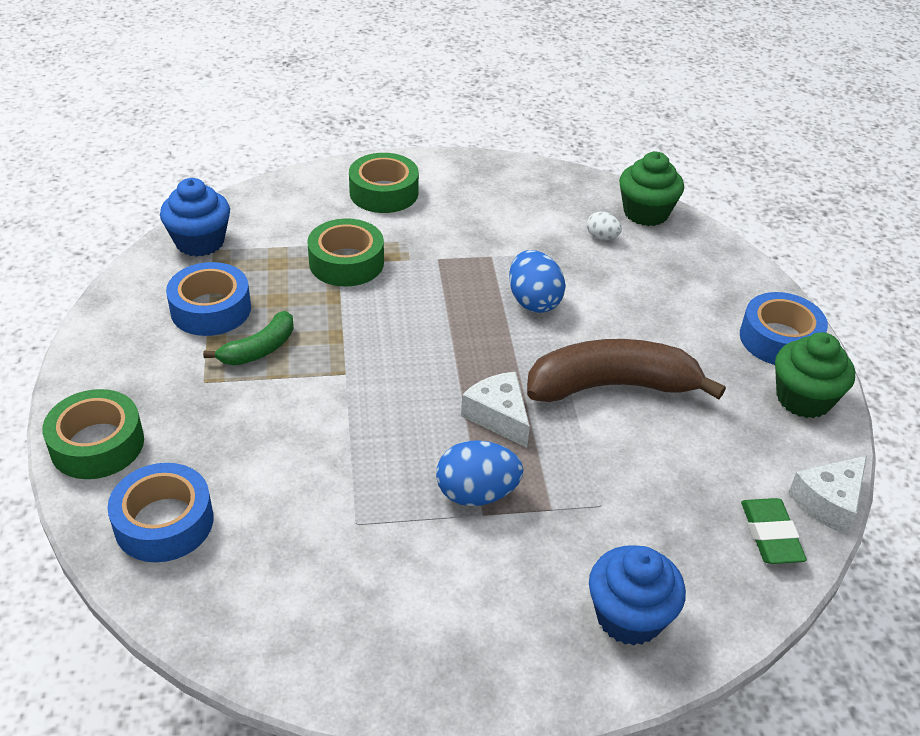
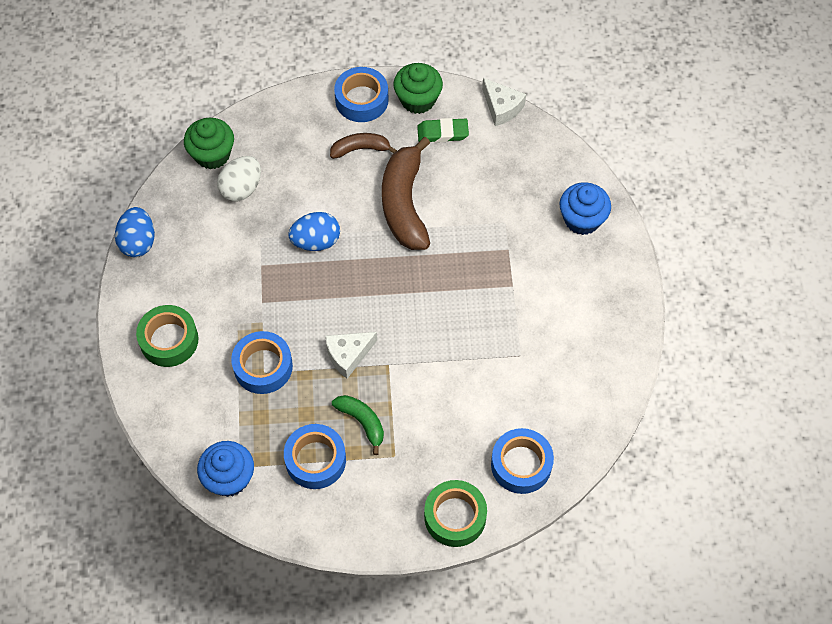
camera: 85 degrees left, 20 degrees up
green tape [307,218,384,287] -> blue tape [231,331,293,394]
blue egg [436,440,523,506] -> blue egg moved to [115,207,155,257]
white cheese [461,371,530,448] -> white cheese moved to [325,332,377,379]
white egg [587,212,622,240] -> white egg [217,156,261,202], size x1.81
green eraser [741,498,807,564] -> green eraser moved to [417,118,469,143]
none -> brown banana [330,133,397,159]

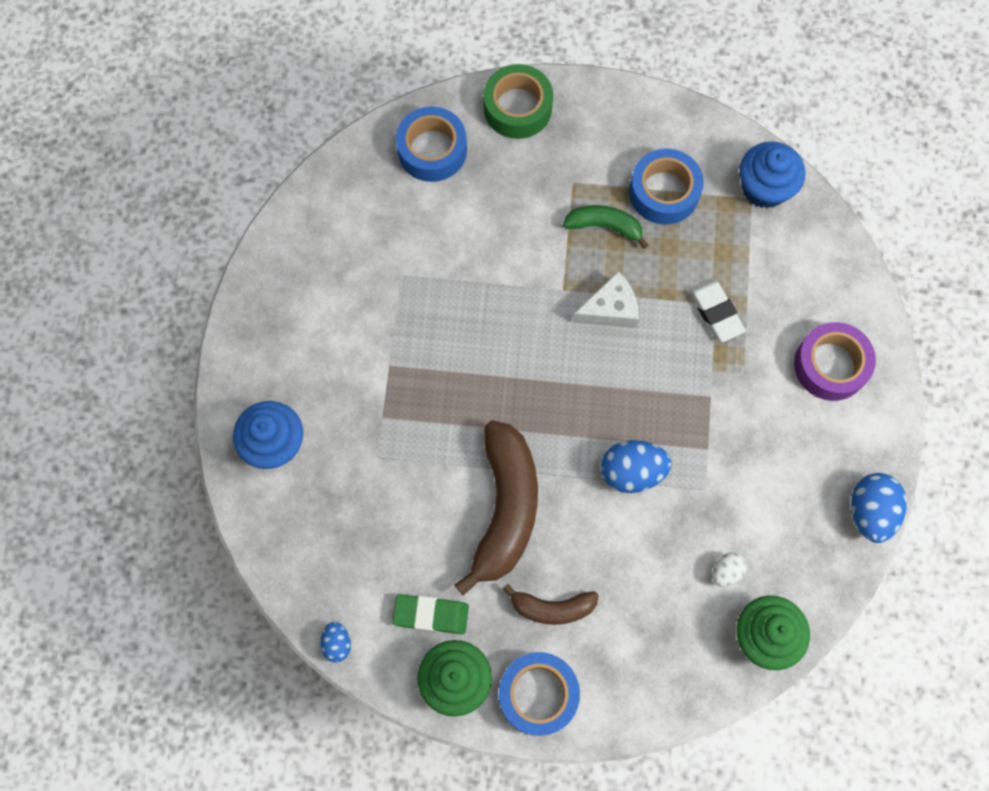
camera: 170 degrees left, 10 degrees up
green tape [136,305,198,367] -> purple tape [794,322,876,401]
white egg [217,156,261,202] -> white egg [712,552,747,587], size x0.55
blue tape [231,331,293,394] -> white eraser [689,279,746,342]
green banana [332,395,384,455] -> green banana turned 135 degrees clockwise [563,205,648,249]
white cheese [482,78,526,126] -> blue egg [320,622,351,662]

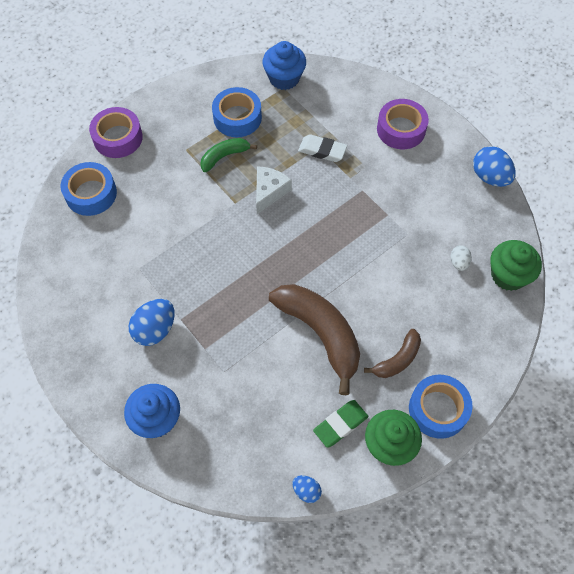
camera: 45 degrees left, 10 degrees down
green tape [483,64,553,139] -> purple tape [89,107,143,158]
blue egg [601,440,672,493] -> blue egg moved to [129,299,175,346]

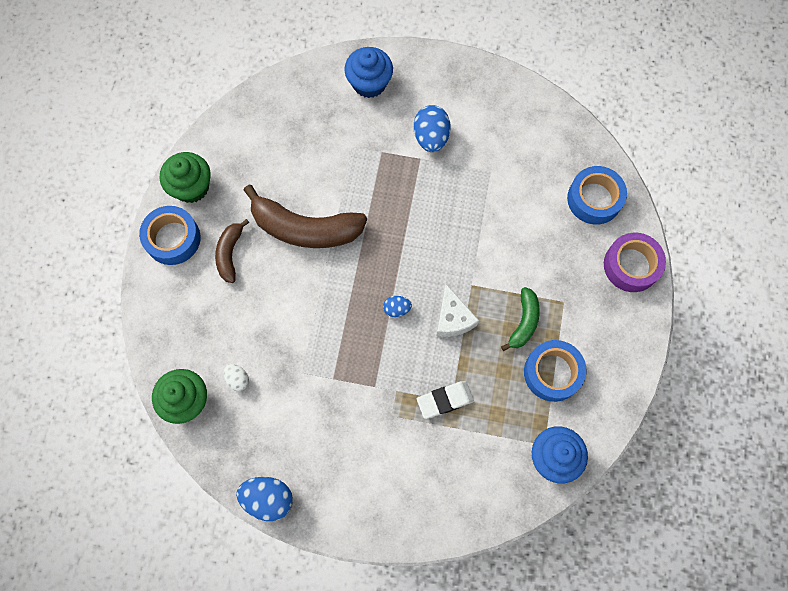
camera: 140 degrees right, 10 degrees up
blue egg [292,475,322,503] -> blue egg moved to [383,296,412,317]
green eraser [313,400,368,448] -> none
purple tape [377,99,429,149] -> none

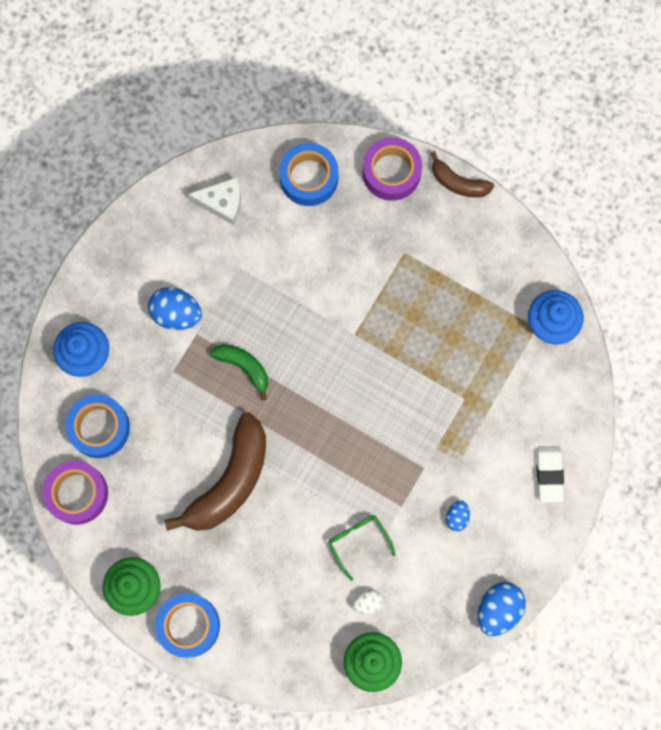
camera: 70 degrees left, 5 degrees up
brown banana [215,219,249,283] -> brown banana moved to [430,151,494,197]
blue egg [383,296,412,317] -> blue egg moved to [446,500,470,532]
white eraser [417,381,474,419] -> white eraser moved to [536,446,564,502]
white cheese [437,284,479,337] -> white cheese moved to [188,177,241,225]
green banana [501,287,540,351] -> green banana moved to [210,344,268,400]
blue tape [524,340,587,402] -> blue tape moved to [65,394,130,458]
none -> purple tape [43,461,108,525]
none -> green glasses [328,515,395,581]

